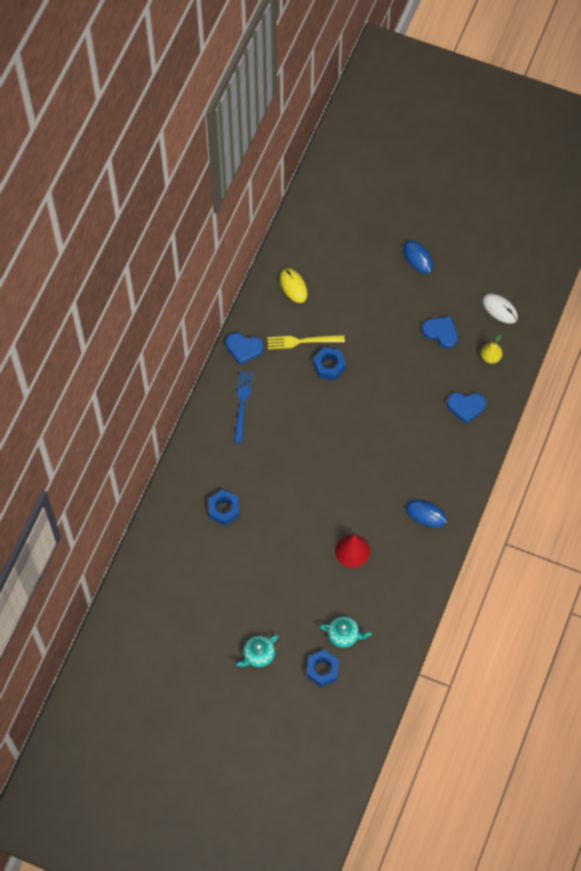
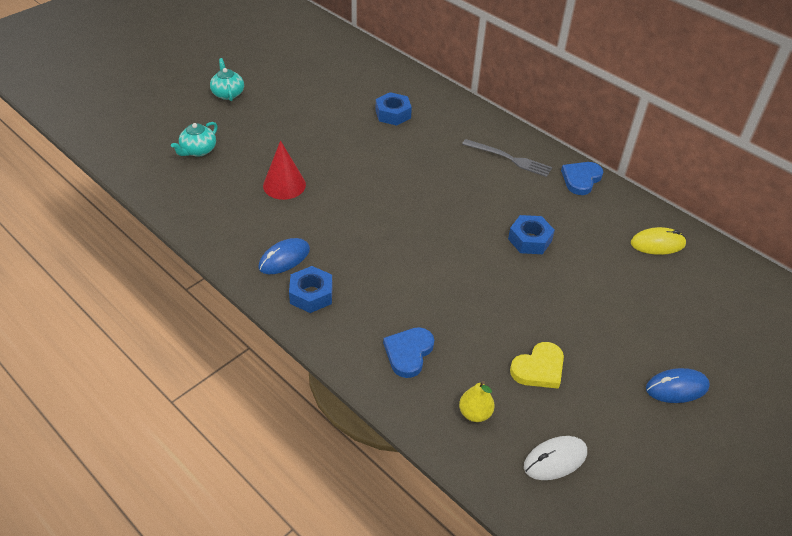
camera: 110 degrees right, 20 degrees down
blue fork [234,371,253,443] -> grey fork [462,139,552,177]
yellow fork [267,335,345,349] -> none
blue nut [307,650,339,687] -> blue nut moved to [289,266,333,313]
blue heart [422,316,458,348] -> yellow heart [510,342,564,389]

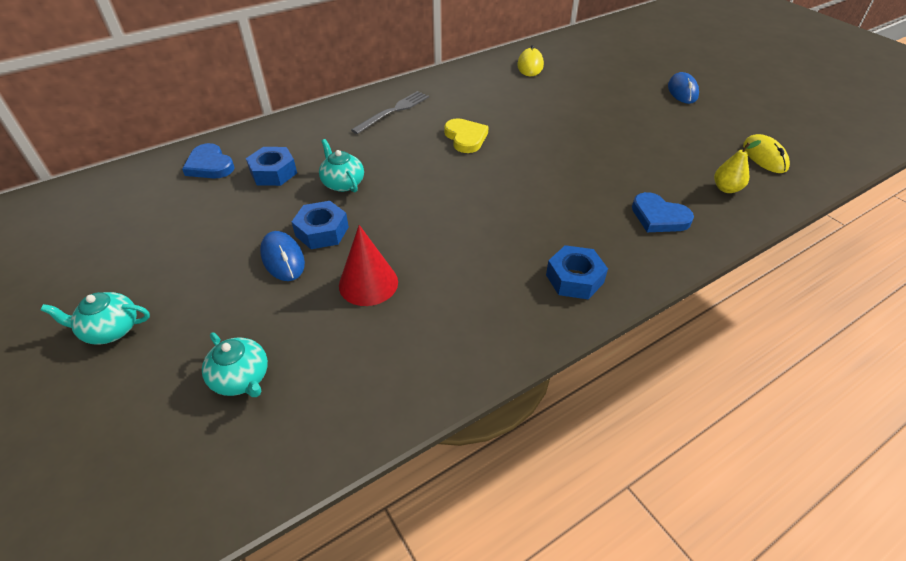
camera: 75 degrees left, 0 degrees up
blue mouse [258,238,310,274] -> blue mouse moved to [260,231,305,281]
blue nut [508,215,555,254] -> blue nut moved to [292,201,349,249]
yellow heart [510,342,564,389] -> yellow heart moved to [444,118,489,153]
white mouse [524,436,587,480] -> yellow mouse [743,134,790,173]
blue heart [561,162,603,195] -> blue heart moved to [182,143,235,179]
none -> turquoise teapot [319,139,364,192]

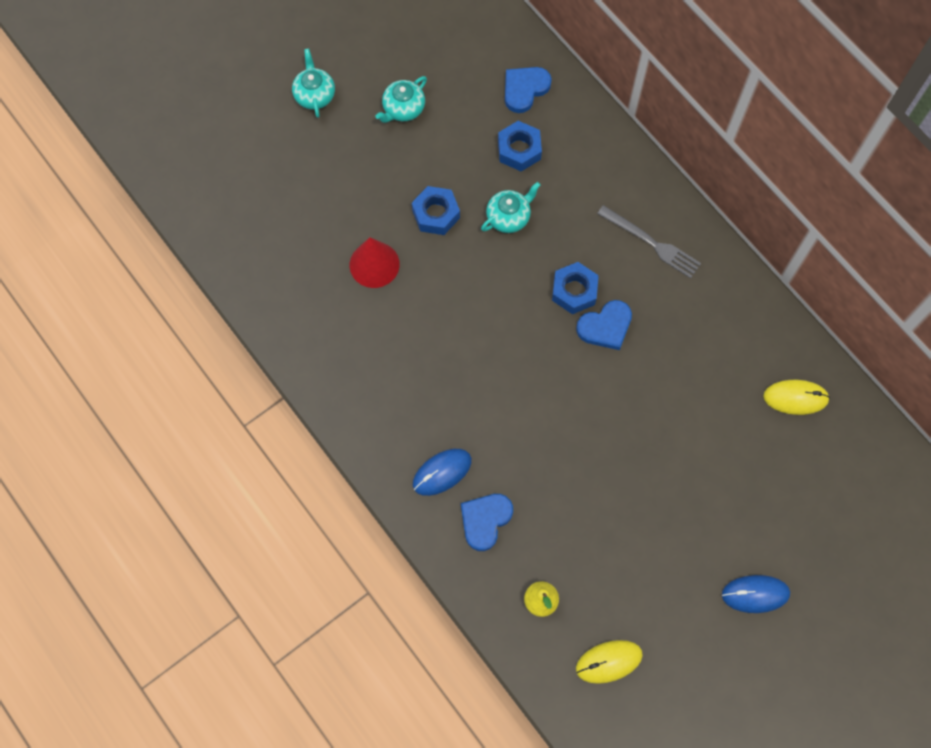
camera: 85 degrees right, 25 degrees up
turquoise teapot [202,332,268,397] -> turquoise teapot moved to [375,76,427,123]
blue mouse [260,231,305,281] -> blue mouse moved to [413,449,472,496]
yellow heart [444,118,489,153] -> blue heart [576,300,632,350]
blue nut [546,245,608,299] -> blue nut moved to [552,262,599,314]

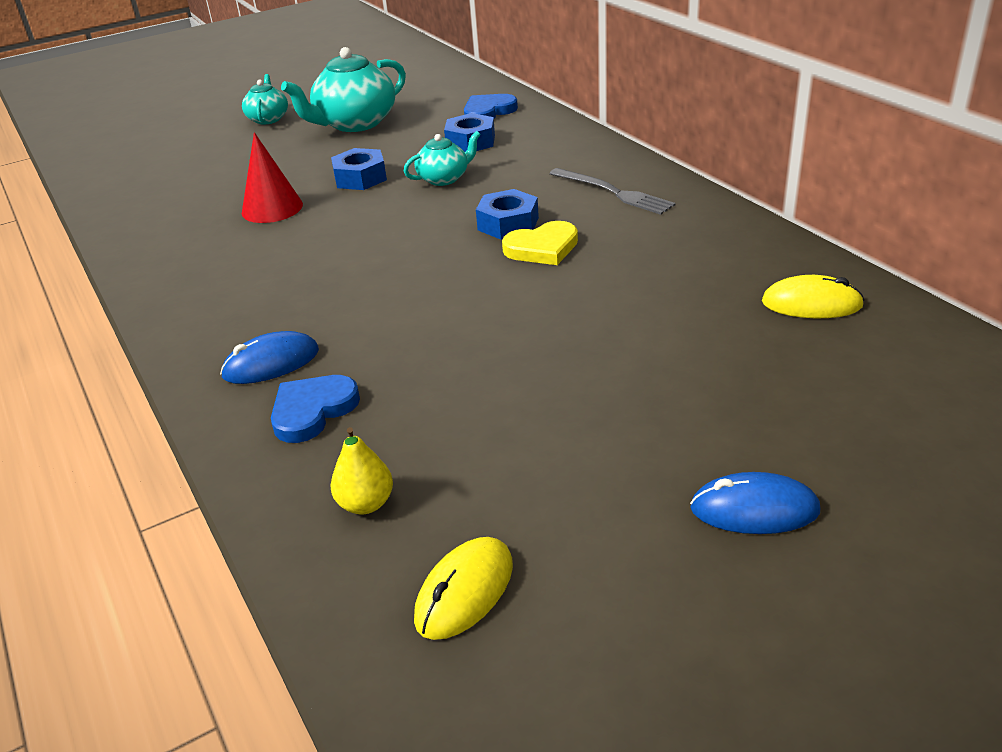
camera: 10 degrees right, 35 degrees down
turquoise teapot [375,76,427,123] -> turquoise teapot [281,47,406,132], size x1.81
blue heart [576,300,632,350] -> yellow heart [502,221,578,265]
yellow mouse [576,640,643,684] -> yellow mouse turned 45 degrees counterclockwise [414,537,513,640]

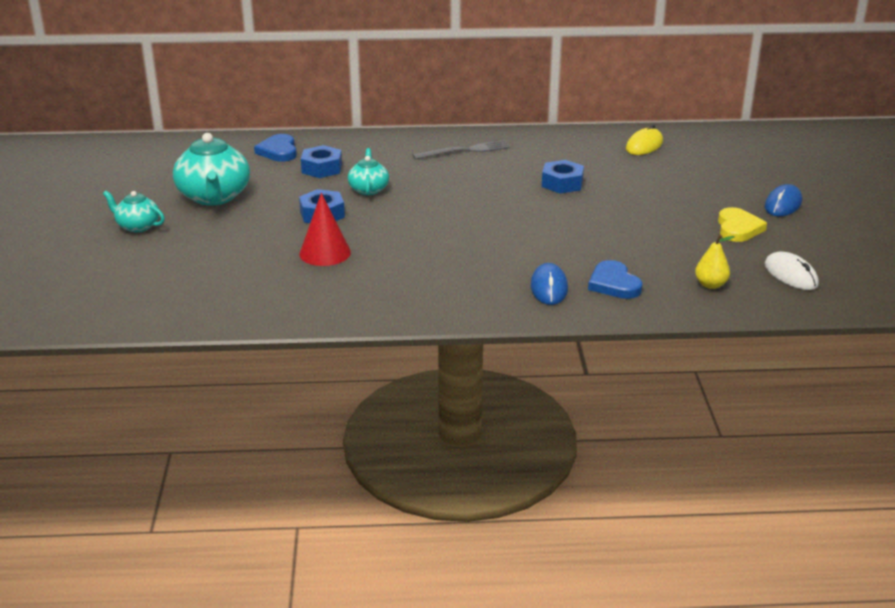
camera: 65 degrees left, 5 degrees down
yellow mouse [414,537,513,640] -> white mouse [765,251,819,290]
blue nut [476,189,539,240] -> blue nut moved to [542,160,584,194]
yellow heart [502,221,578,265] -> yellow heart moved to [718,207,767,242]

